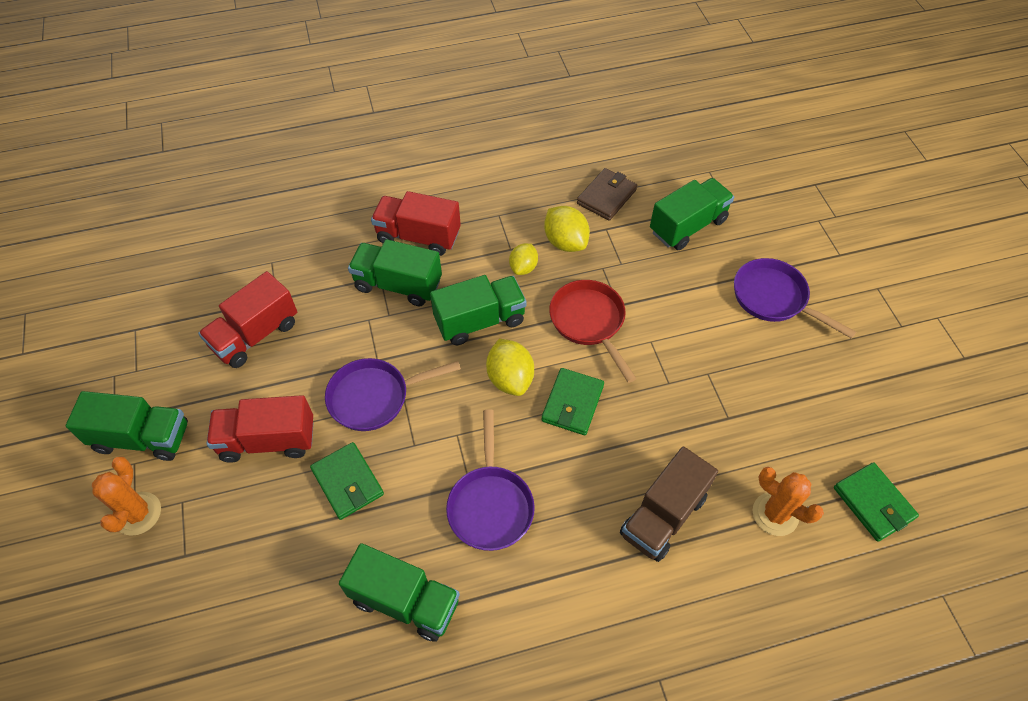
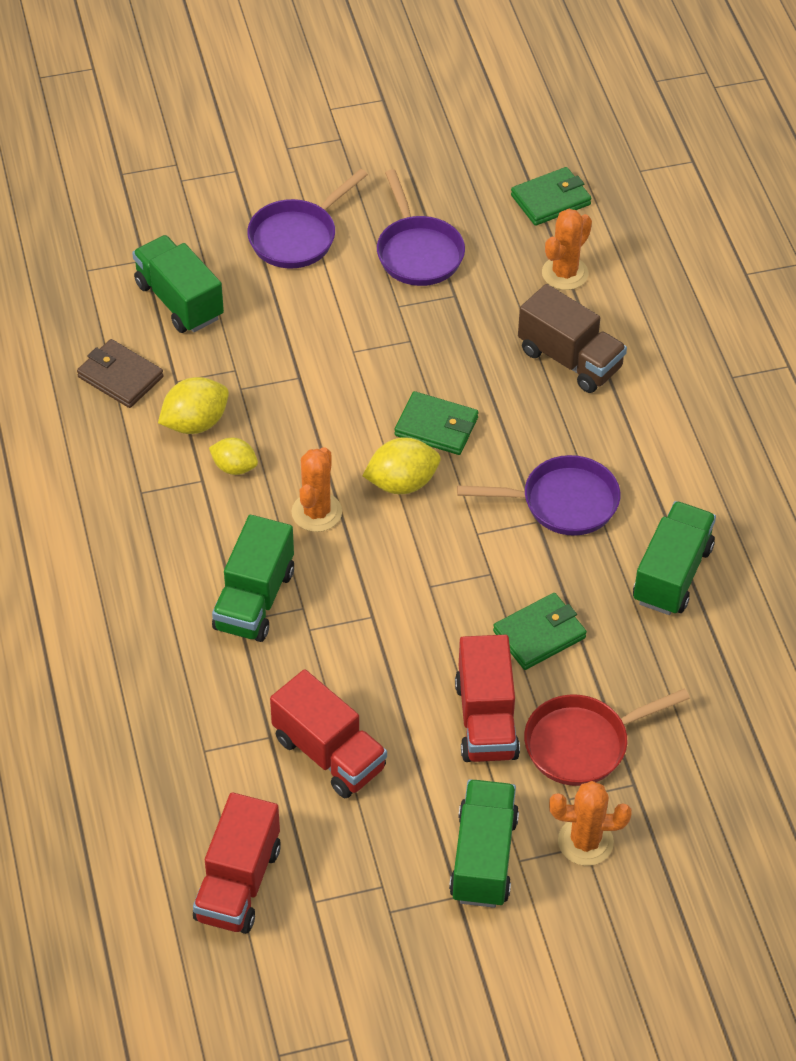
camera: 90 degrees left, 5 degrees down
purple pan [325,358,461,431] -> purple pan moved to [377,169,465,286]
red truck [371,191,461,256] -> red truck moved to [193,792,281,934]
green truck [430,275,527,345] -> orange cactus [292,447,342,532]
red pan [549,280,636,383] -> red pan moved to [524,688,690,786]

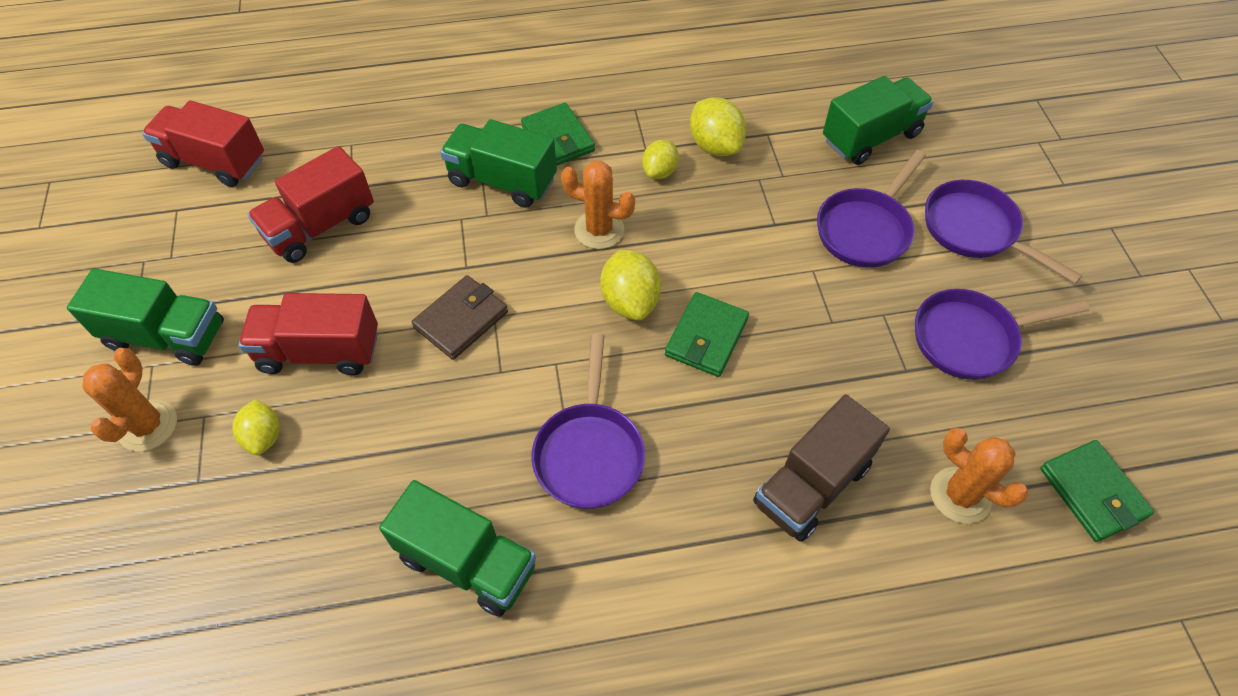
camera: 95 degrees right, 5 degrees up
brown wallet [77,339,164,408] -> brown wallet moved to [412,275,508,360]
green wallet [493,593,587,670] -> green wallet moved to [521,103,595,166]
red pan [524,688,690,786] -> yellow lemon [232,399,280,455]
none -> purple pan [817,150,926,268]

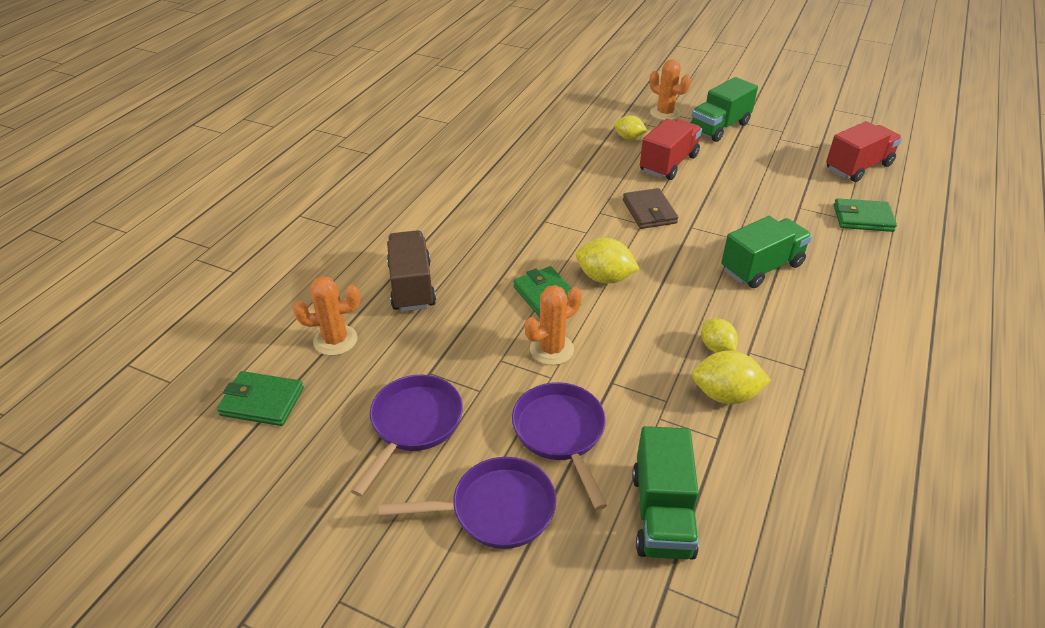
camera: 125 degrees right, 15 degrees down
red truck [247,146,374,263] -> none
green truck [379,480,536,617] -> none
green wallet [521,103,595,166] -> green wallet moved to [834,198,897,232]
purple pan [531,333,645,509] -> none
orange cactus [561,161,635,249] -> orange cactus moved to [525,285,582,365]

